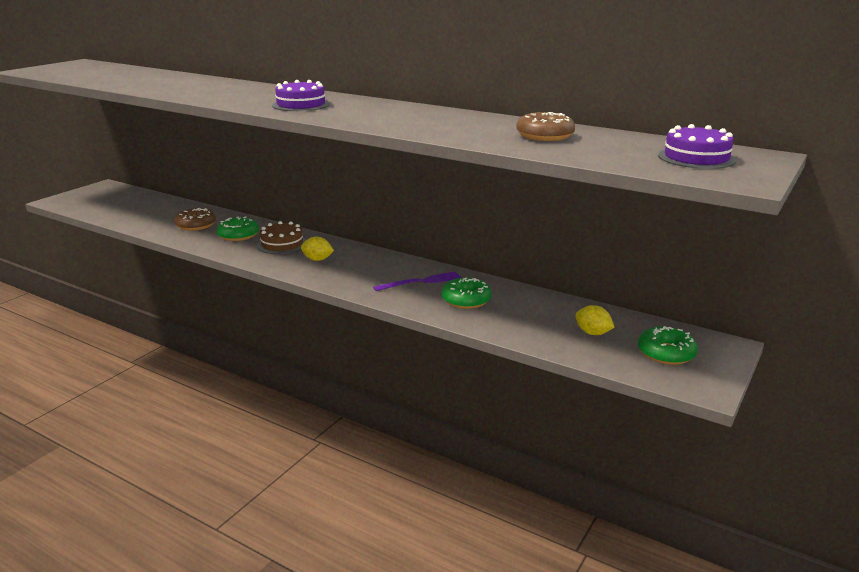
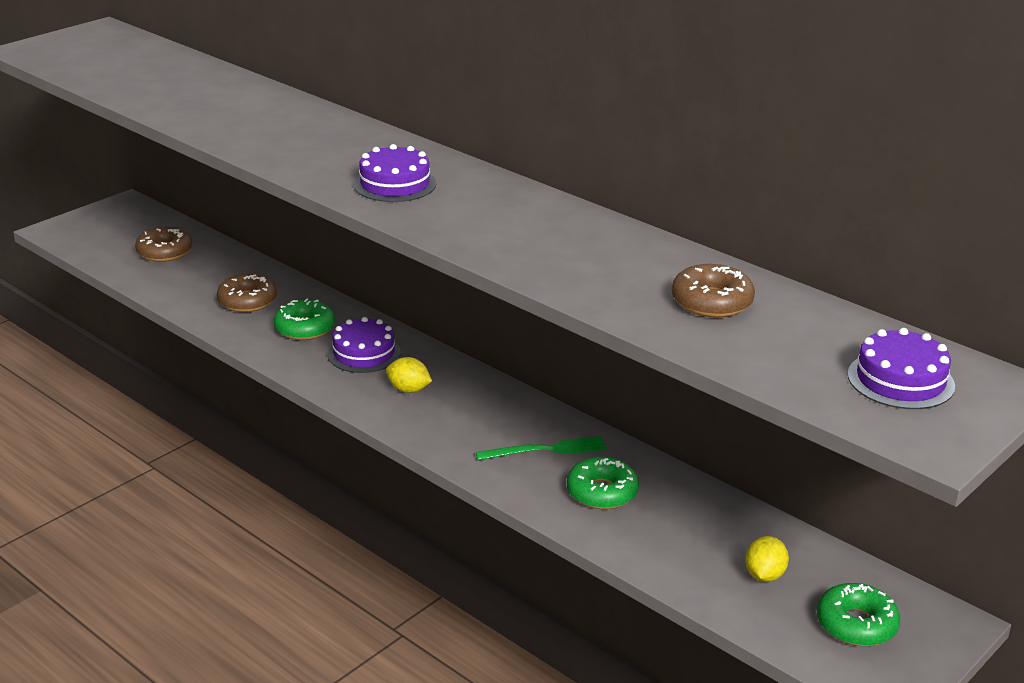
camera: 10 degrees right, 5 degrees up
brown cake [257,221,306,254] -> purple cake [327,317,401,373]
purple fork [373,271,461,291] -> green fork [476,436,607,460]
yellow lemon [575,305,614,335] -> yellow lemon turned 60 degrees clockwise [745,536,789,582]
none -> brown donut [135,227,192,262]

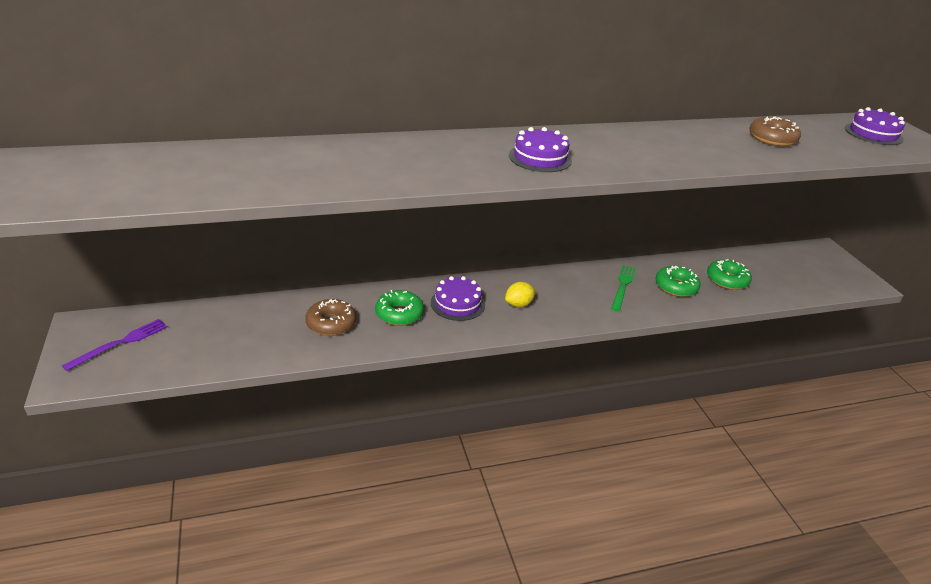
camera: 60 degrees left, 5 degrees up
brown donut [135,227,192,262] -> none
yellow lemon [745,536,789,582] -> none
green donut [817,583,900,646] -> green donut moved to [707,259,752,290]
none -> purple fork [62,319,168,371]

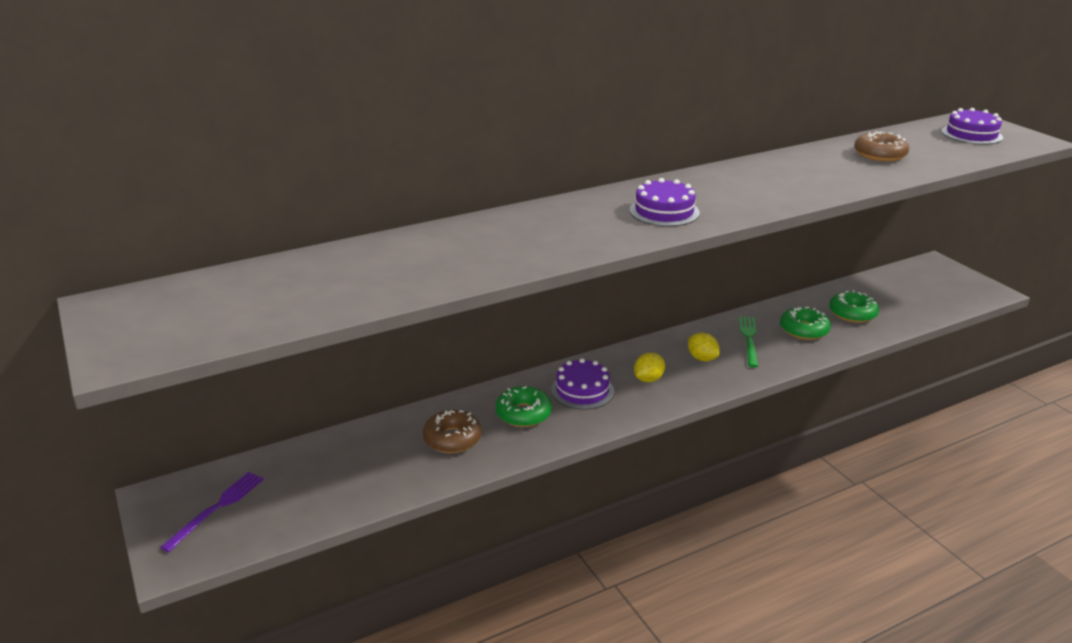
camera: 10 degrees left, 5 degrees down
none -> yellow lemon [688,333,720,361]

